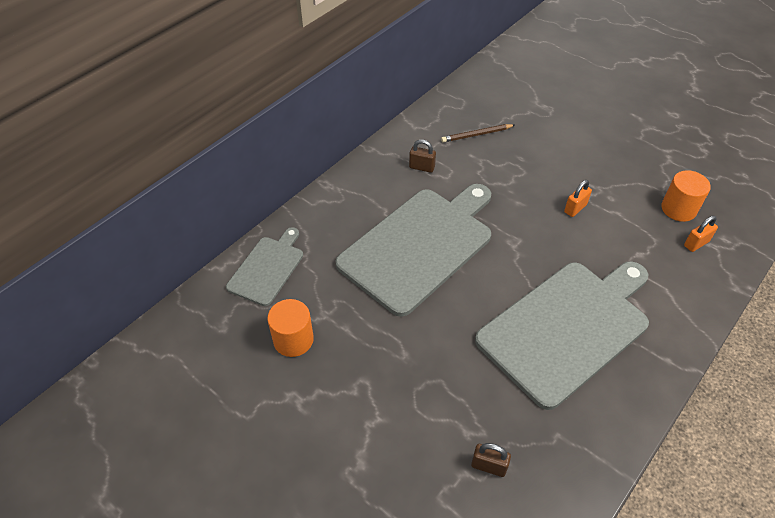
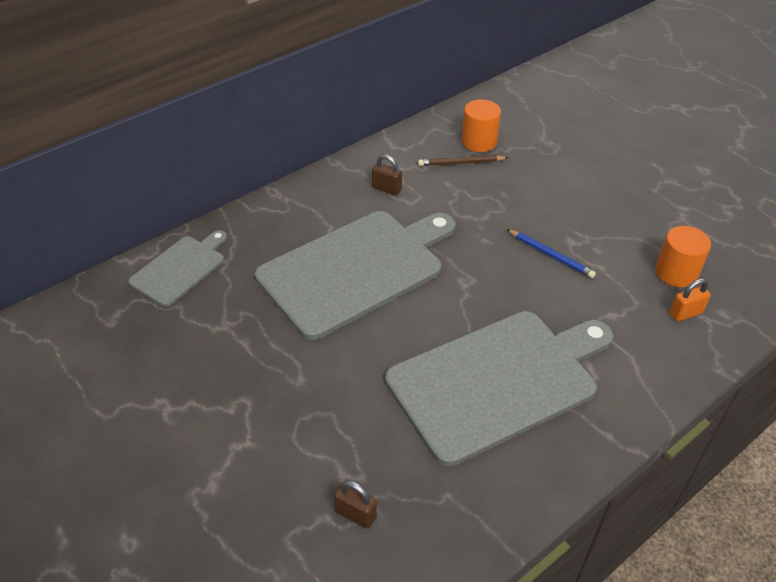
camera: 10 degrees right, 5 degrees down
orange cylinder [267,299,314,357] -> orange cylinder moved to [462,99,501,152]
orange padlock [564,180,592,217] -> blue pencil [507,229,596,278]

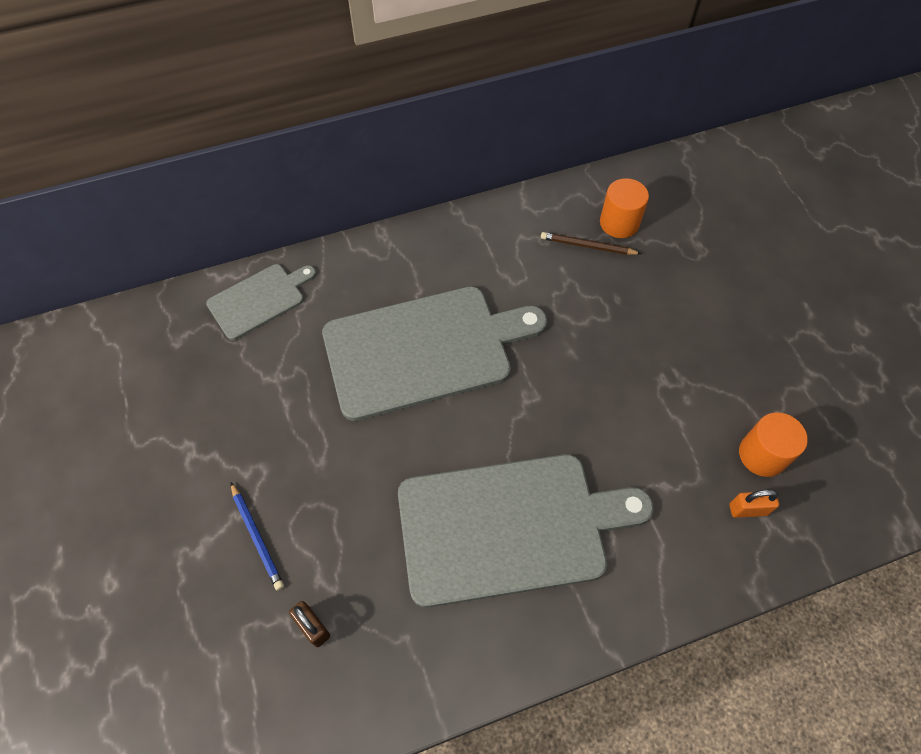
camera: 20 degrees right, 15 degrees up
brown padlock [372,154,402,195] -> none
blue pencil [507,229,596,278] -> blue pencil moved to [231,483,284,590]

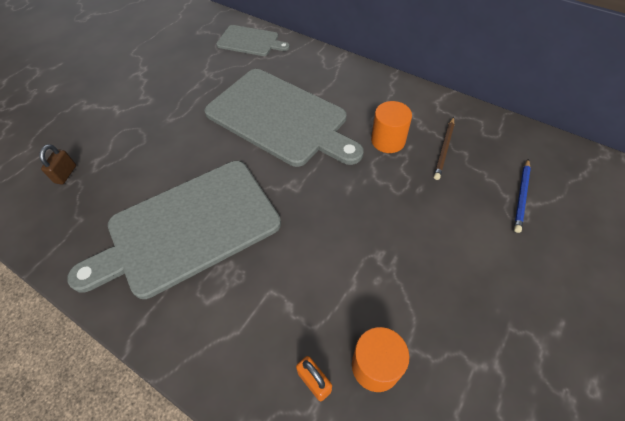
camera: 55 degrees right, 5 degrees down
blue pencil [231,483,284,590] -> blue pencil moved to [514,159,531,233]
grey cutting board [398,454,654,608] -> grey cutting board turned 105 degrees clockwise [67,161,281,299]
brown pencil [541,232,642,255] -> brown pencil turned 135 degrees counterclockwise [434,117,455,180]
orange cylinder [600,178,649,238] -> orange cylinder moved to [371,101,412,153]

